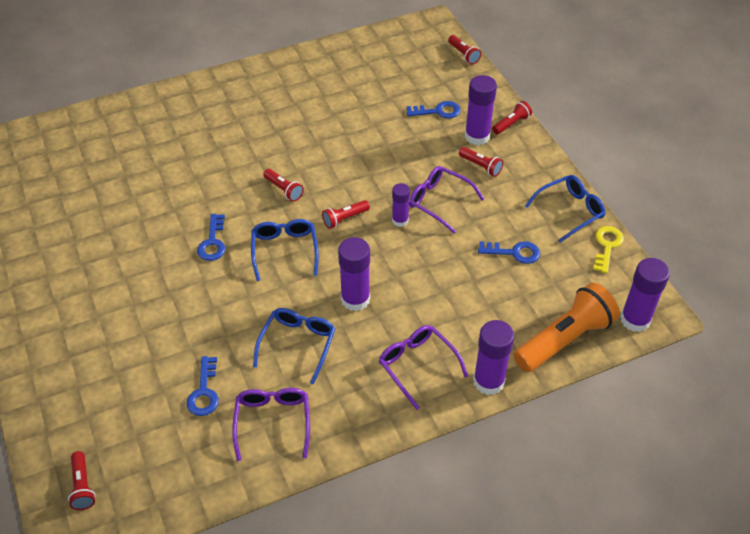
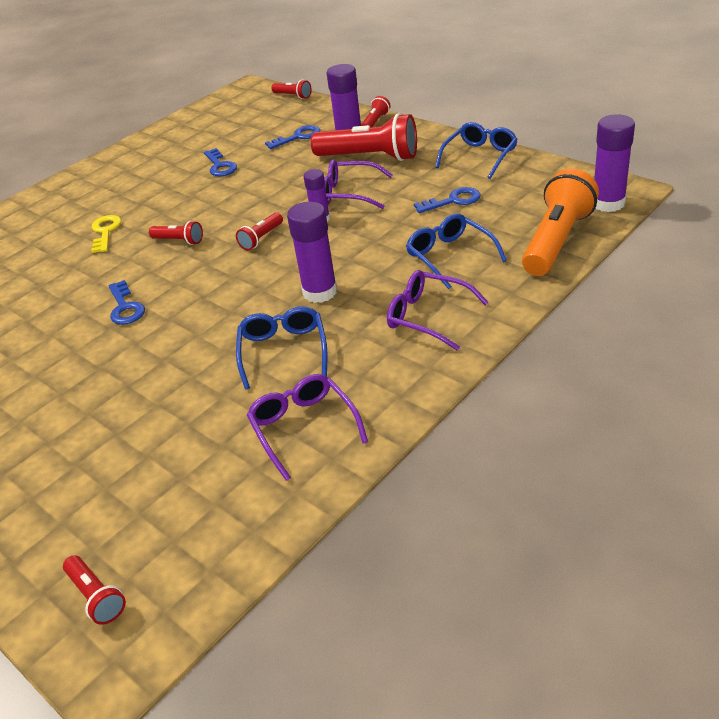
camera: 20 degrees left, 10 degrees down
blue key [186,356,219,416] -> blue key moved to [204,148,237,176]
blue glasses [251,219,319,281] -> blue glasses moved to [406,213,507,289]
red flashlight [459,147,503,177] -> red flashlight [311,113,417,161], size x2.11
purple glue stick [473,320,514,395] -> none
yellow key [593,226,624,273] -> yellow key moved to [91,215,121,253]

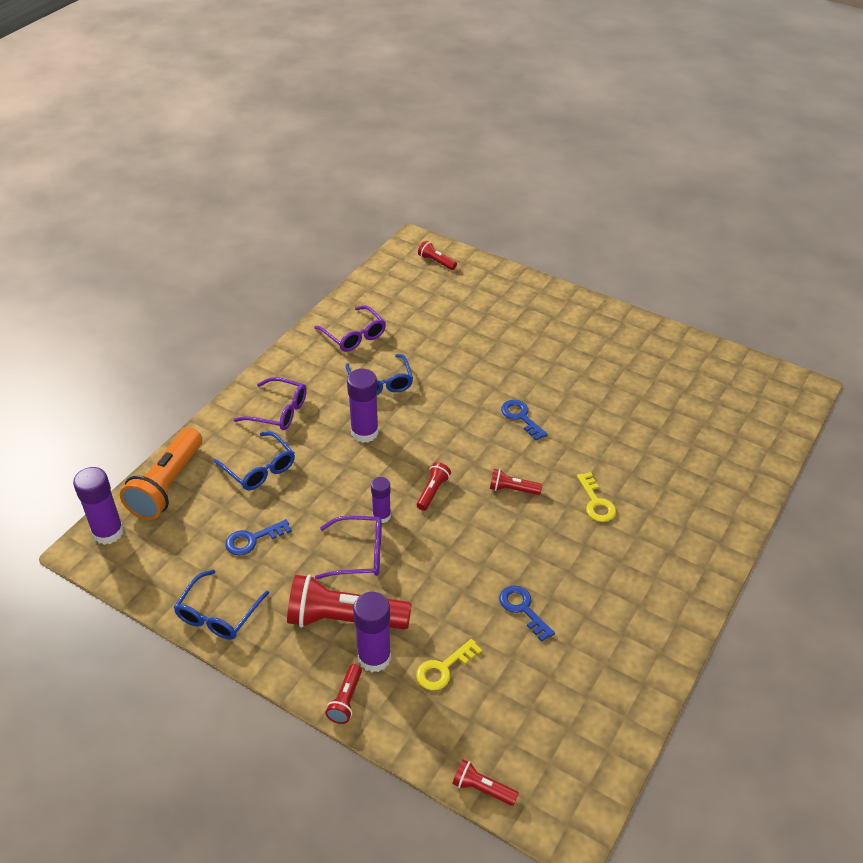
camera: 165 degrees right, 5 degrees up
blue key [265,125,320,149] -> yellow key [416,639,482,690]

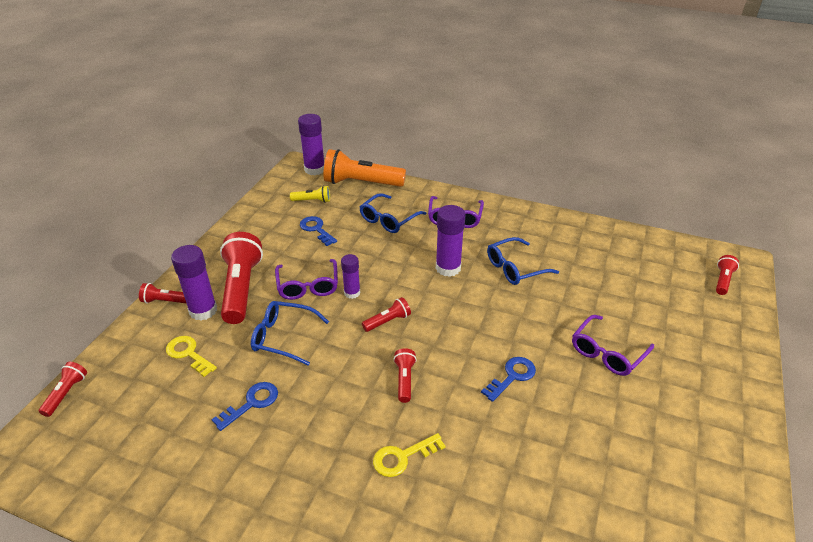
camera: 80 degrees right, 5 degrees down
blue glasses [173,570,269,640] -> blue glasses moved to [251,301,329,366]
purple glasses [314,305,386,352] -> purple glasses moved to [572,315,654,376]
red flashlight [417,462,451,511] -> red flashlight turned 45 degrees counterclockwise [362,297,411,332]
none -> yellow flashlight [290,186,330,203]

